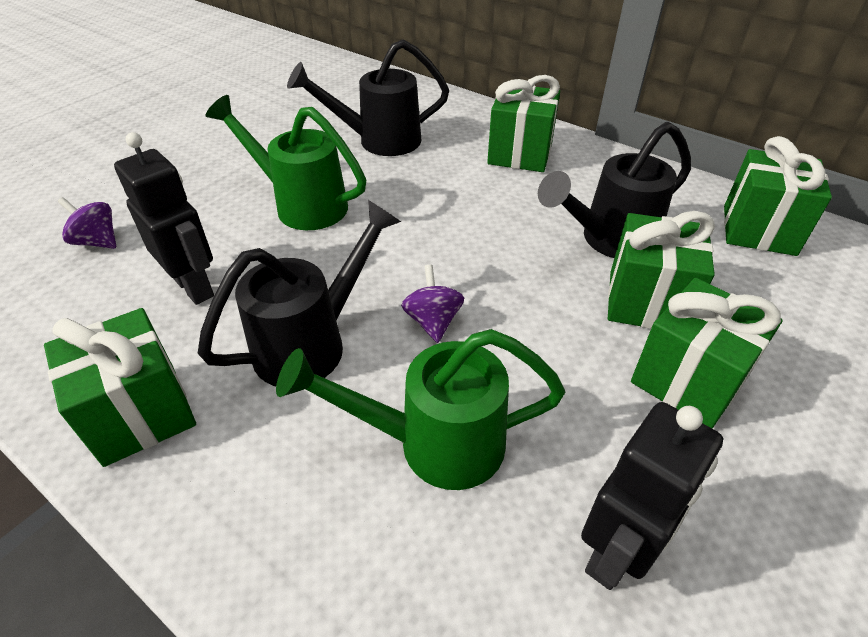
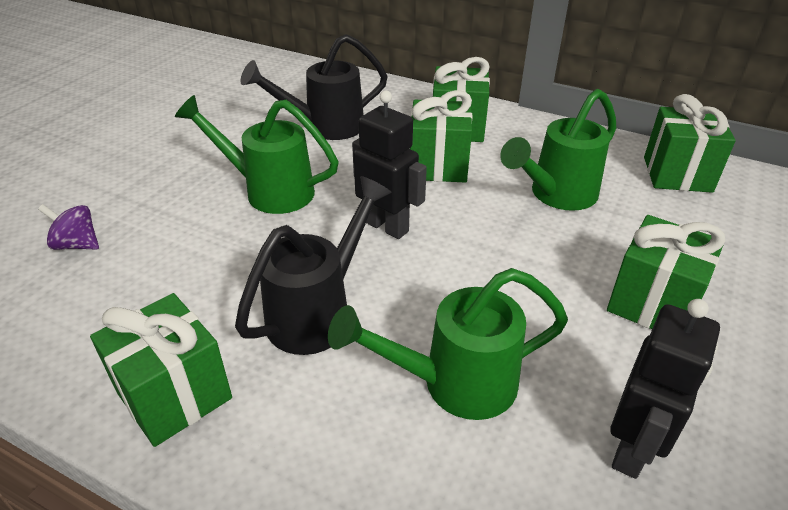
camera: 10 degrees left, 5 degrees down
black robot [114,132,214,305] -> black robot moved to [352,90,427,239]
purple spinning top [401,265,464,343] -> none
black watering can [538,122,691,258] -> green watering can [500,89,616,211]
green gift [608,211,715,329] -> green gift moved to [410,90,473,183]

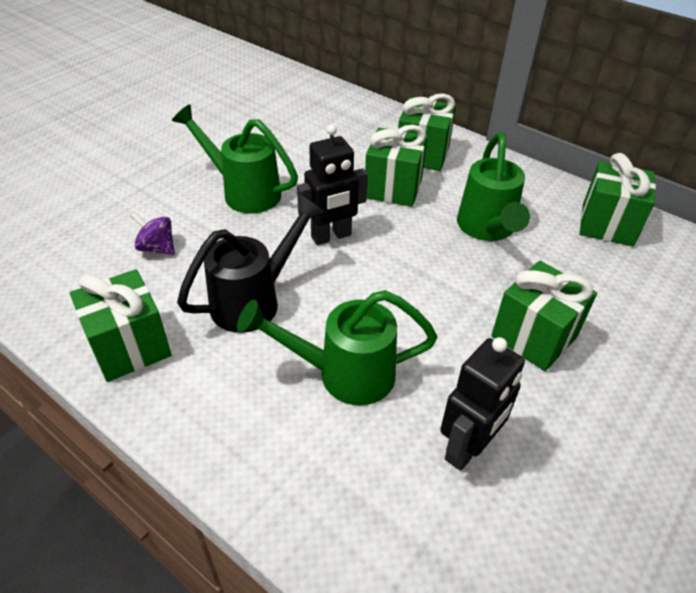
camera: 10 degrees right, 5 degrees up
purple spinning top [38,204,99,250] -> purple spinning top moved to [131,212,175,255]
black watering can [241,34,388,140] -> none
black robot [352,90,427,239] -> black robot turned 105 degrees clockwise [297,124,368,245]
green watering can [500,89,616,211] -> green watering can turned 60 degrees counterclockwise [457,132,530,241]

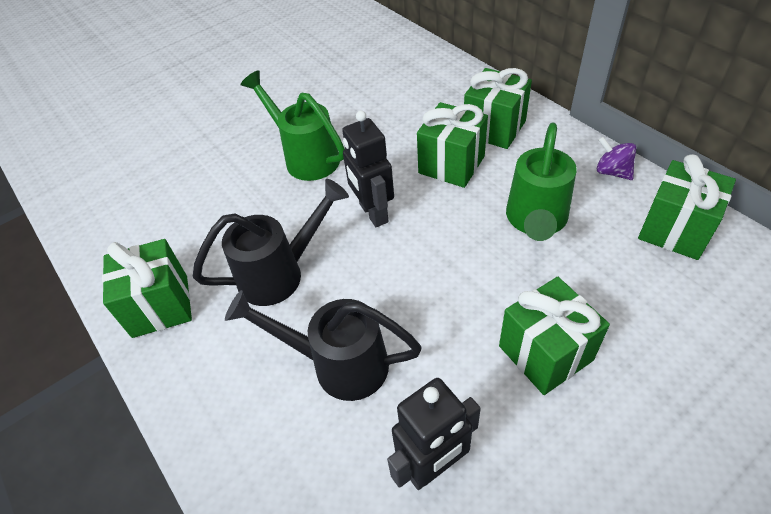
camera: 20 degrees right, 5 degrees up
purple spinning top [131,212,175,255] -> purple spinning top moved to [597,137,636,180]
green watering can [237,290,437,406] -> black watering can [225,290,422,401]
black robot [297,124,368,245] -> black robot turned 75 degrees clockwise [342,111,394,227]

